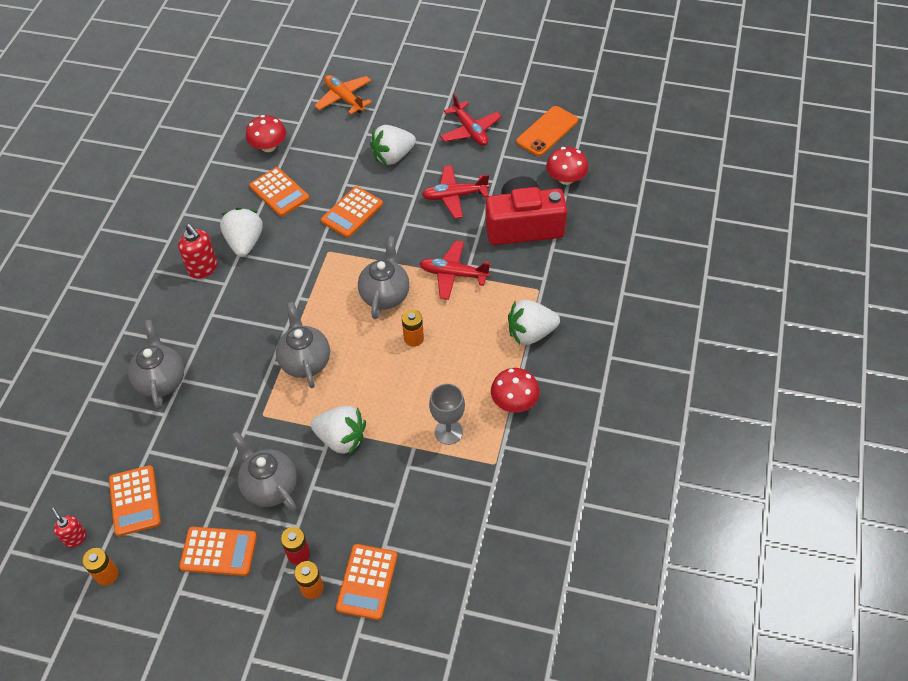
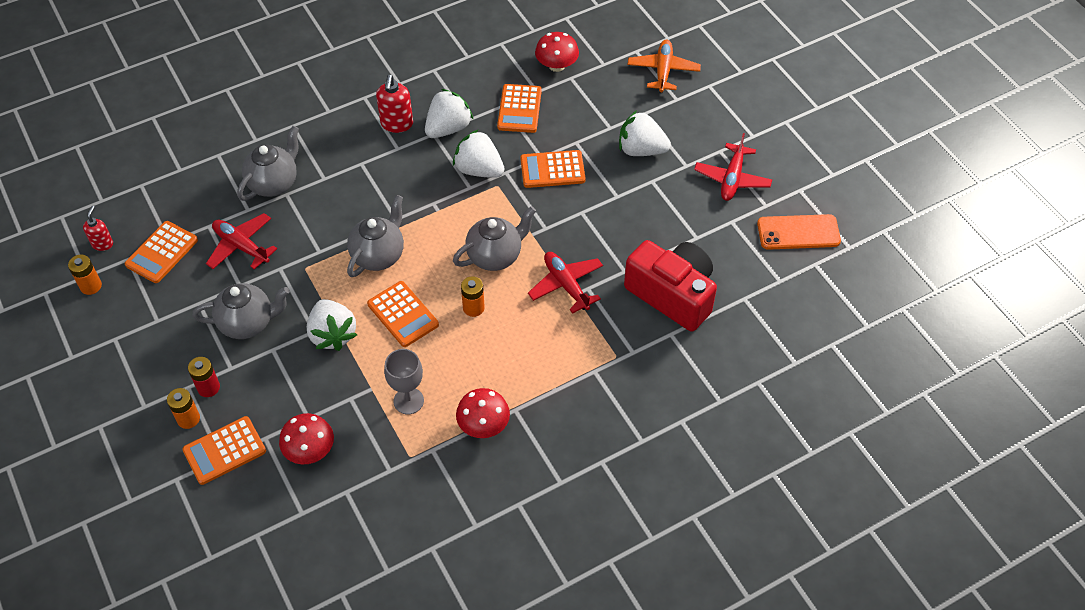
camera: 45 degrees right, 0 degrees up
orange calculator [179,527,257,576] -> orange calculator moved to [367,281,439,347]
grey teapot [231,431,297,512] -> grey teapot turned 75 degrees clockwise [193,283,290,339]
red plane [422,165,489,219] -> red plane moved to [206,213,277,269]
white strawberry [508,300,560,345] -> white strawberry moved to [453,129,505,178]
red mushroom [546,147,588,185] -> red mushroom moved to [279,413,334,464]

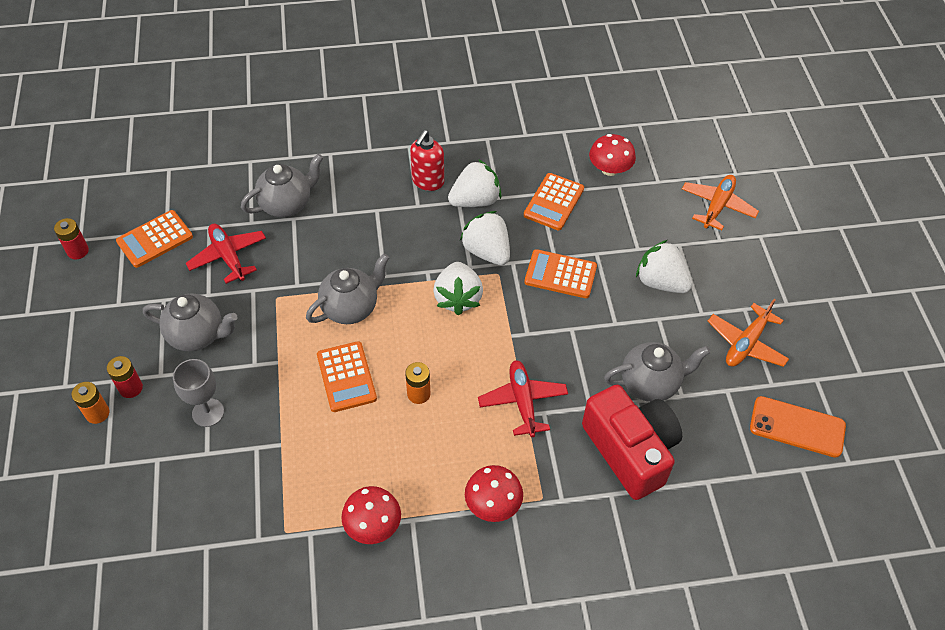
camera: 20 degrees right, 0 degrees up
orange battery [68,255,102,295] -> red battery [54,218,89,259]
red soap dispenser [83,206,113,251] -> none
orange calculator [182,416,266,485] -> none
red mushroom [279,413,334,464] -> red mushroom moved to [465,465,523,522]
white strawberry [307,299,357,351] -> white strawberry moved to [433,262,483,316]
grey goblet [384,349,424,414] -> grey goblet moved to [173,359,224,427]
grey teapot [453,206,536,271] -> grey teapot moved to [604,342,710,402]
red plane [694,133,772,201] -> orange plane [708,299,789,367]

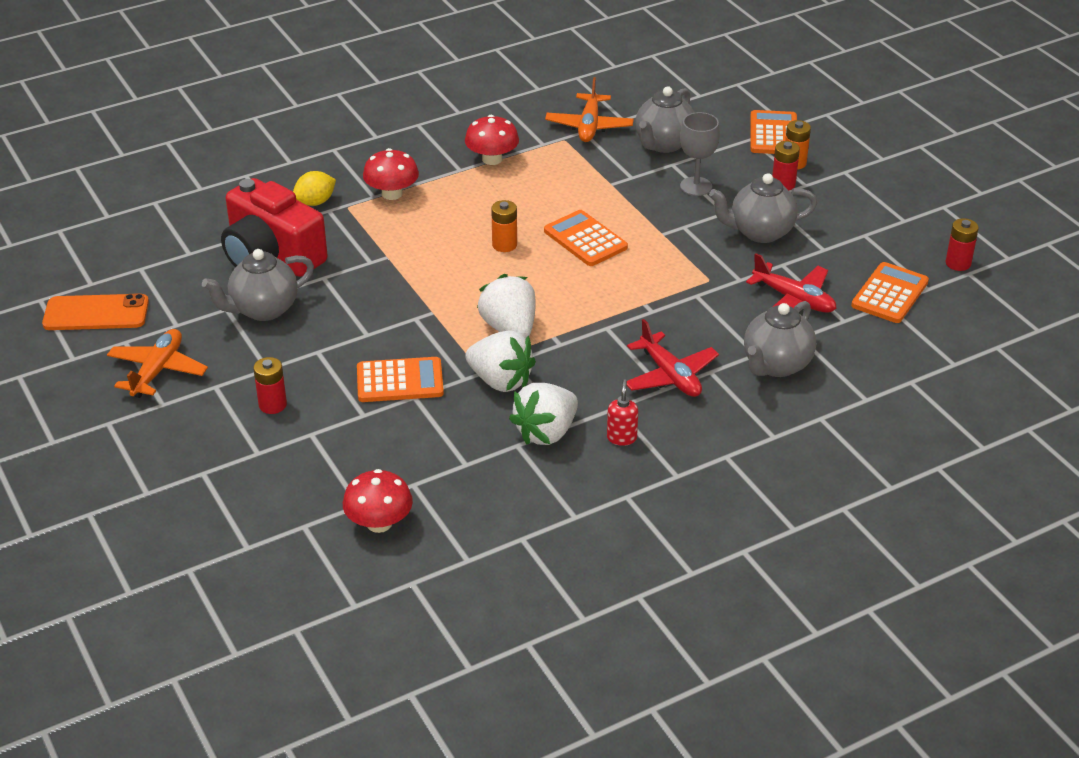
camera: 160 degrees right, 15 degrees down
grey teapot [306,253,389,324] -> grey teapot moved to [635,86,695,153]
red soap dispenser [410,130,444,191] -> red soap dispenser [607,379,638,446], size x0.63
red plane [478,360,568,437] -> red plane moved to [627,319,719,397]
orange calculator [524,173,584,230] -> orange calculator moved to [750,110,797,154]
white strawberry [636,240,693,293] -> red battery [253,357,287,414]
orange plane [682,175,759,231] -> orange plane moved to [545,77,634,142]
none -> yellow lemon [293,171,336,206]

